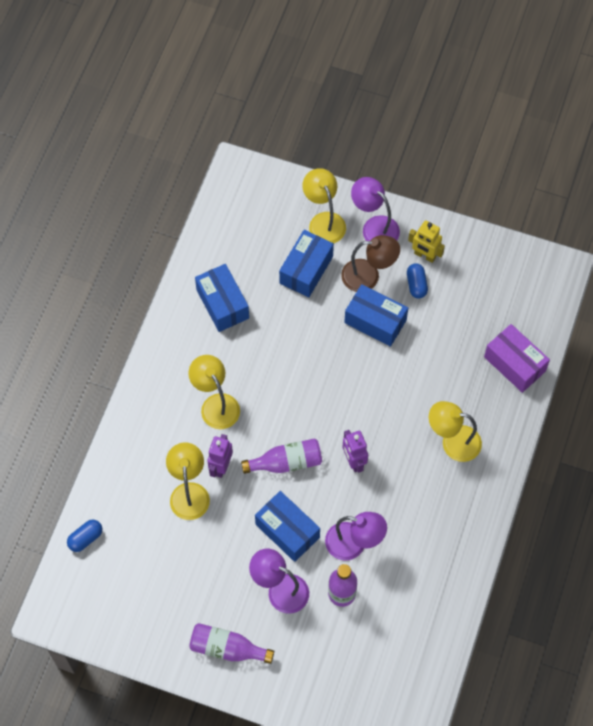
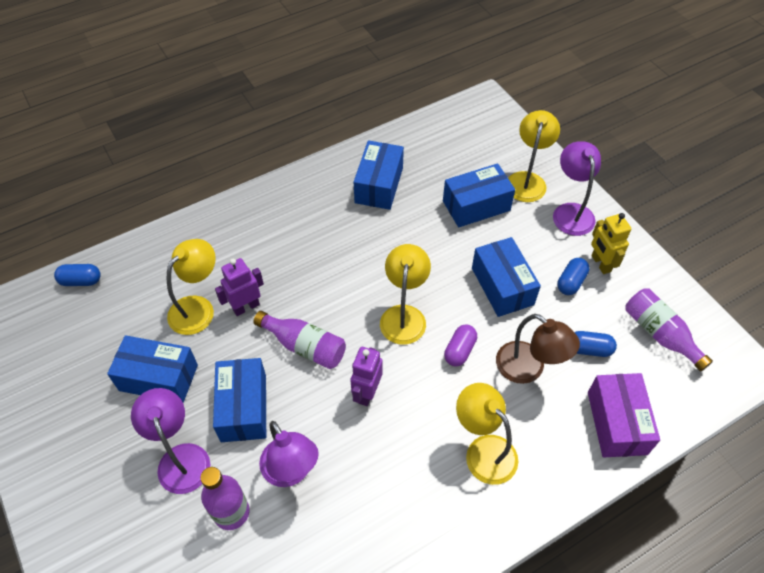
camera: 40 degrees right, 10 degrees down
yellow lamp [188,355,240,429] -> yellow lamp moved to [380,244,431,345]
purple bottle [189,623,274,664] -> purple bottle moved to [625,288,713,372]
brown lamp [341,235,400,292] -> brown lamp moved to [496,314,580,384]
none -> blue box [107,335,198,403]
none -> purple capsule [444,324,477,367]
none -> blue capsule [574,331,617,357]

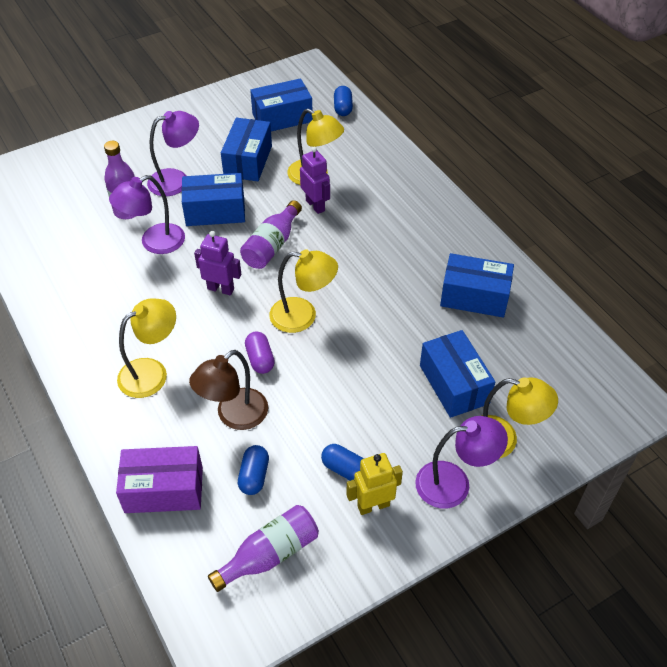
camera: 90 degrees right, 5 degrees down
purple capsule [444,324,477,367] -> purple capsule turned 45 degrees clockwise [245,332,275,374]
blue box [472,237,541,317] -> blue box moved to [250,78,313,131]

